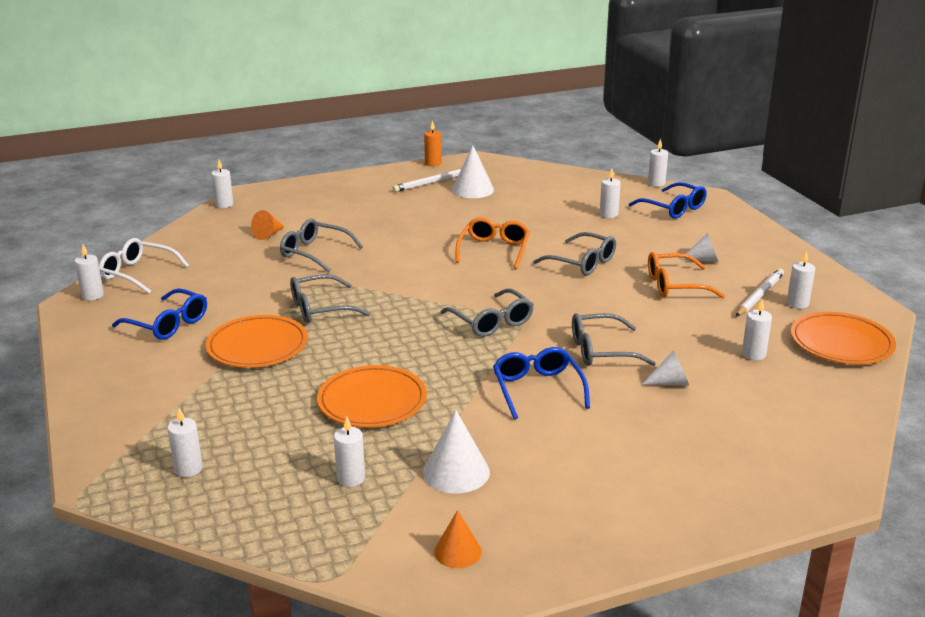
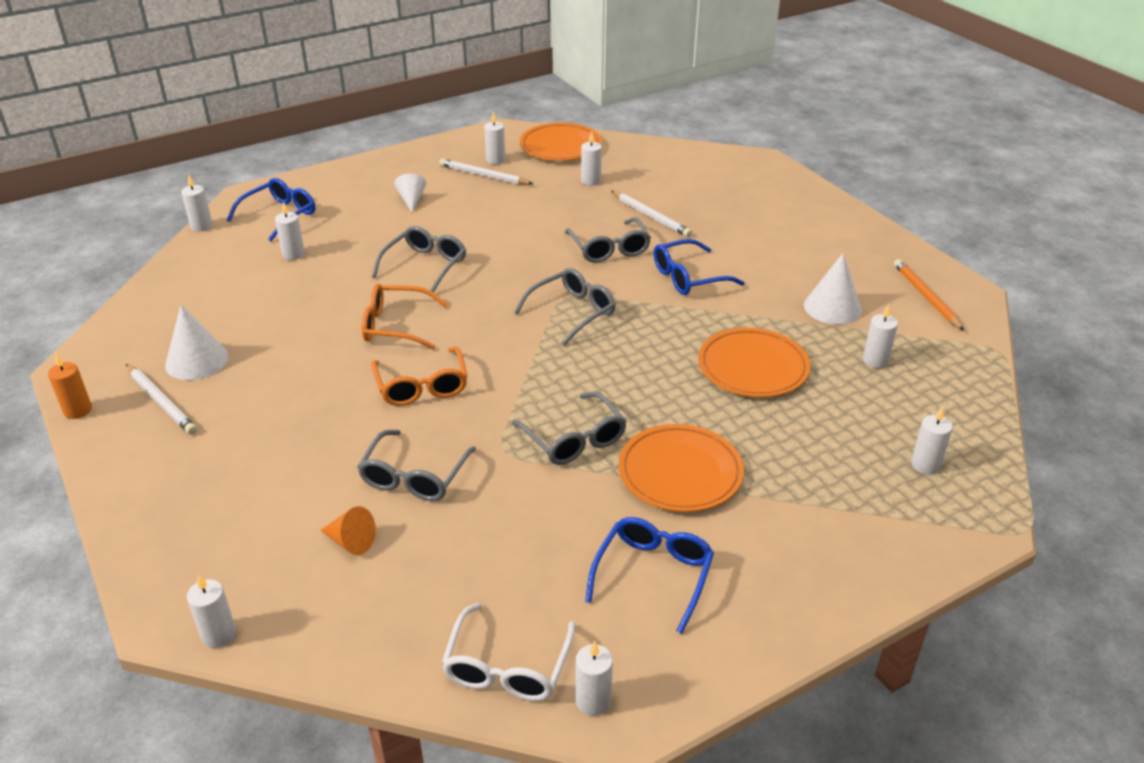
camera: 100 degrees left, 10 degrees up
orange cone [434,510,482,568] -> orange pencil [894,259,964,331]
white cone [641,350,689,385] -> white pencil [611,191,692,237]
orange glasses [648,252,725,298] -> orange glasses moved to [371,347,468,406]

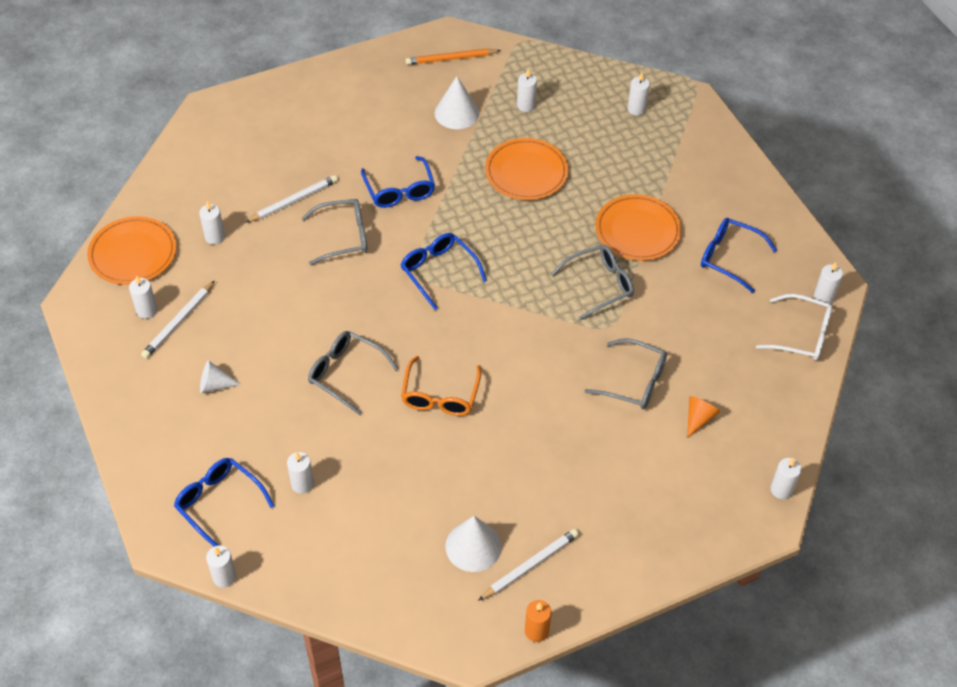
camera: 85 degrees left, 15 degrees up
orange glasses [371,347,468,406] -> none
grey glasses [514,268,615,346] -> blue glasses [401,233,487,310]

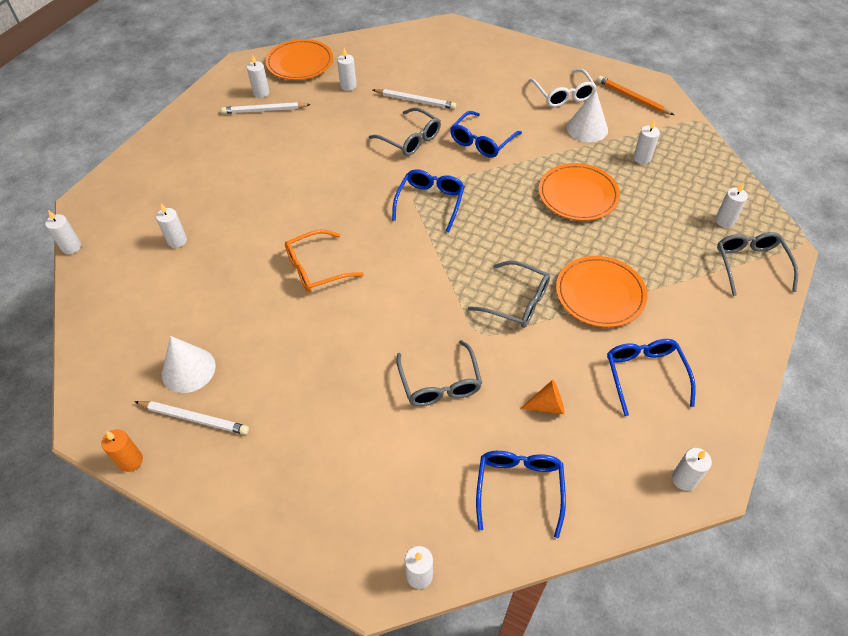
camera: 55 degrees right, 0 degrees up
blue glasses [174,458,274,547] -> blue glasses moved to [476,451,566,538]
white cone [200,360,241,393] -> none
grey glasses [308,331,398,415] -> grey glasses moved to [717,232,798,296]
orange cone [687,396,720,438] -> orange cone moved to [520,380,565,414]
white glasses [756,294,833,361] -> white glasses moved to [529,69,597,107]

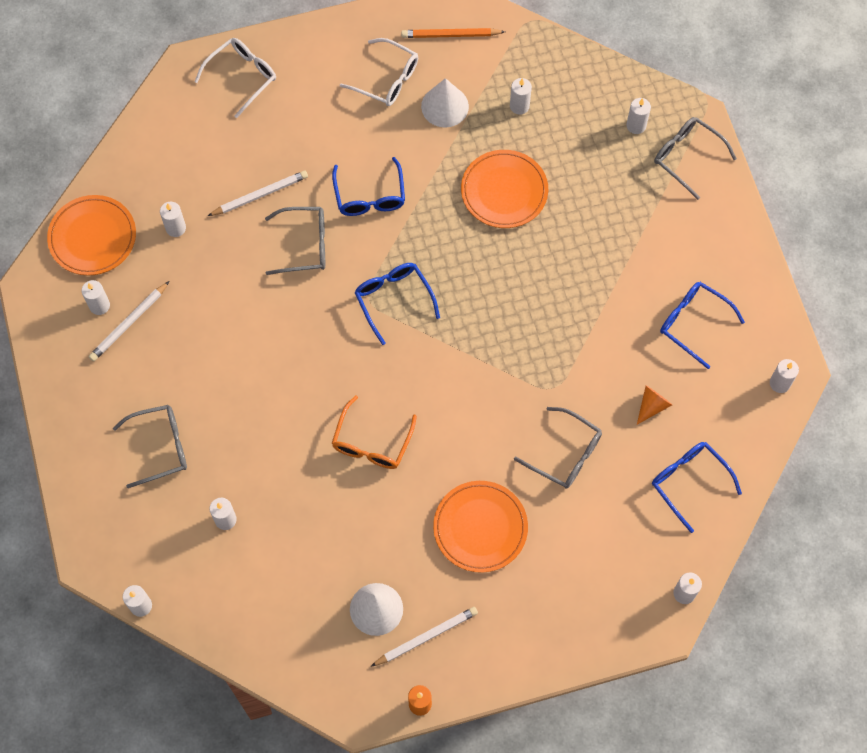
camera: 45 degrees left, 15 degrees up
grey glasses [468,261,550,328] -> grey glasses moved to [113,405,187,488]
orange plate [556,256,647,327] -> orange plate moved to [433,481,528,573]
none -> white glasses [194,38,276,118]

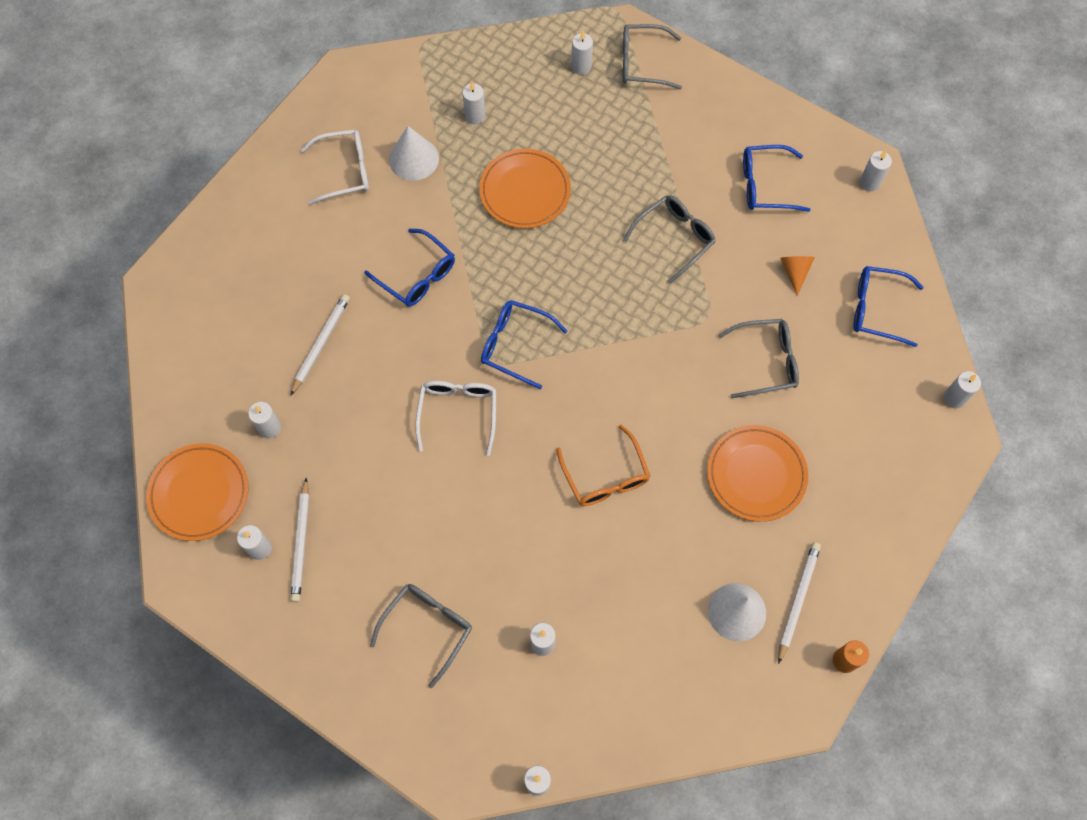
camera: 40 degrees left, 0 degrees up
white glasses [194,38,276,118] -> white glasses moved to [415,381,496,456]
grey glasses [265,207,325,275] -> grey glasses moved to [623,195,716,284]
orange pencil [401,28,505,38] -> none

